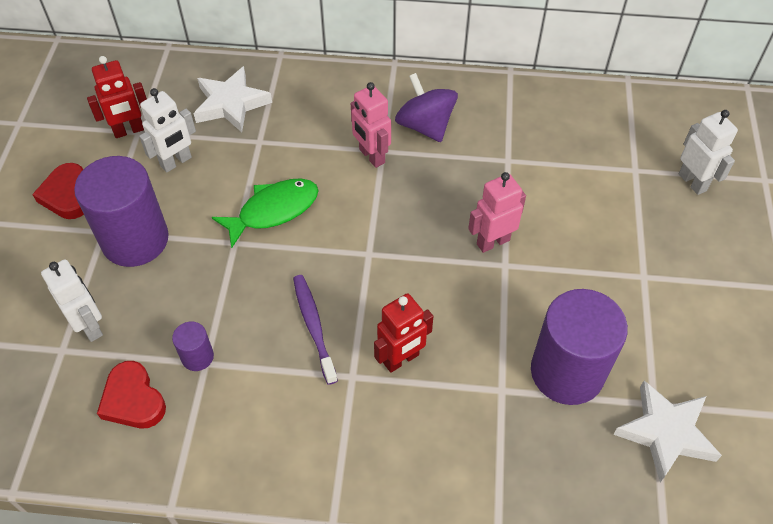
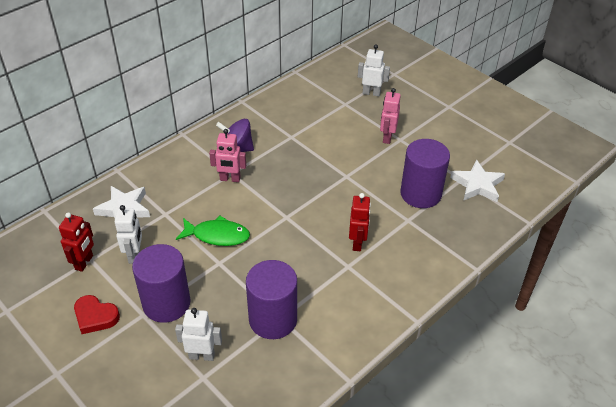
camera: 50 degrees left, 10 degrees down
red heart [97,361,166,428] -> none
purple cylinder [172,322,214,371] -> purple cylinder [246,260,297,339], size x2.25
green fish [212,179,319,248] -> green fish turned 90 degrees clockwise [176,216,250,246]
purple toothbrush [293,275,338,385] -> none
pink robot [468,172,526,253] -> pink robot moved to [380,88,401,144]

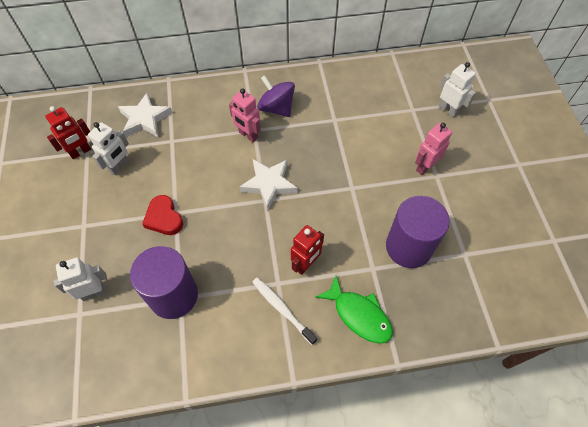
camera: 35 degrees right, 15 degrees up
red heart [74,295,120,334] -> red heart moved to [142,195,183,235]
purple cylinder [132,244,191,323] -> none
white robot [175,308,222,361] -> white robot turned 60 degrees counterclockwise [54,257,107,301]
green fish [176,216,250,246] -> green fish moved to [315,276,393,344]
white star [450,159,505,202] -> white star moved to [239,159,298,210]
none -> white toothbrush [252,278,317,345]

